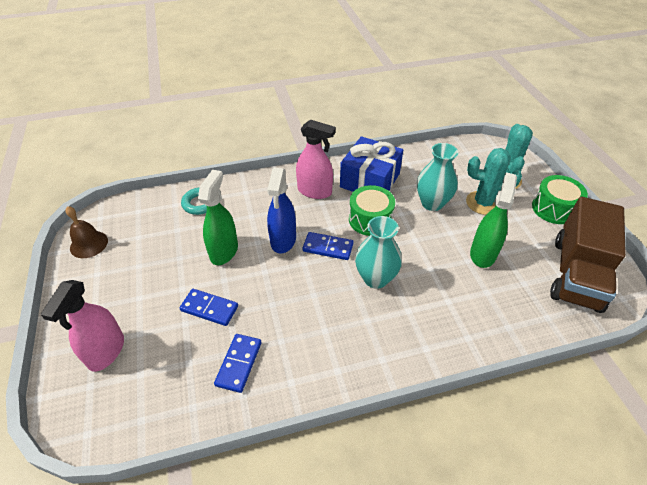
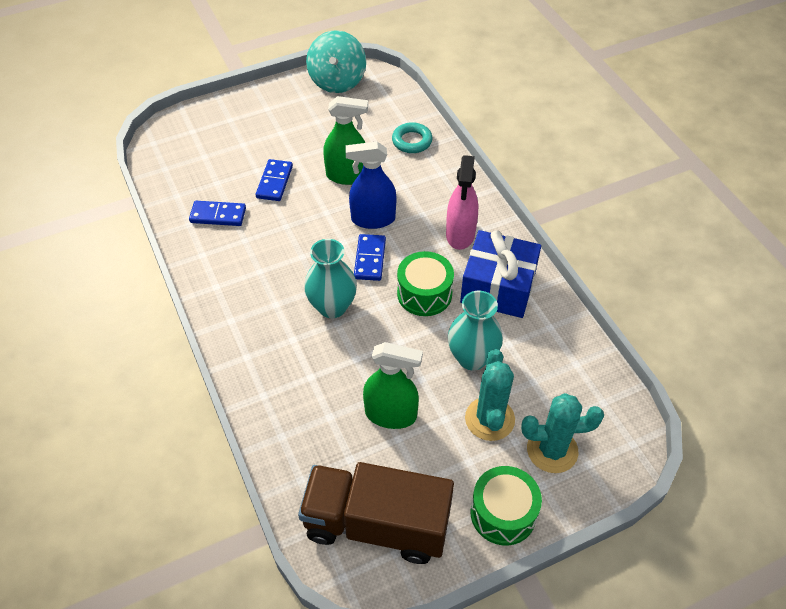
camera: 80 degrees right, 5 degrees up
pink spray bottle [41,280,124,372] -> none
brown bell [65,206,108,258] -> turquoise spinning top [306,30,366,93]

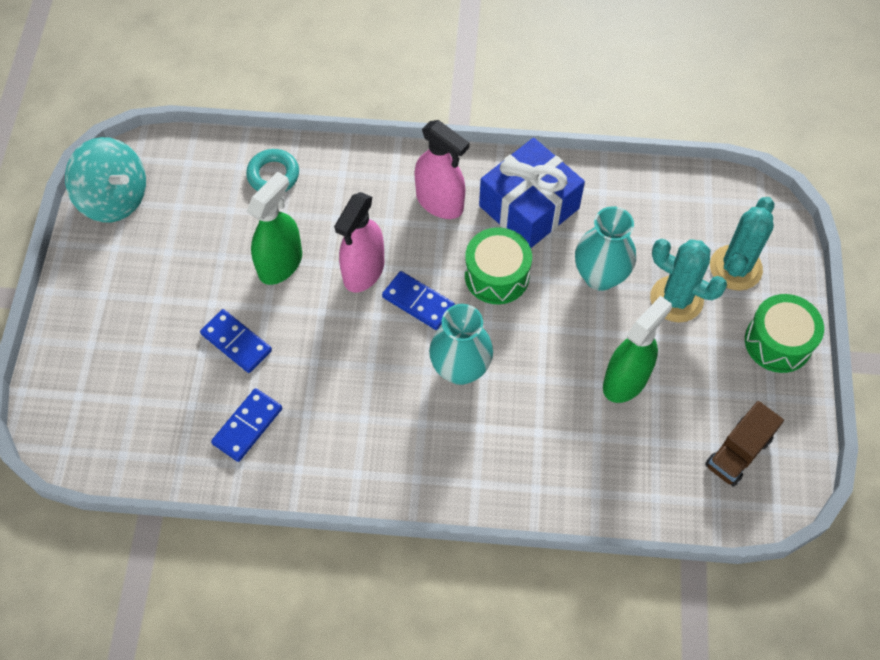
camera: 60 degrees left, 10 degrees up
brown truck [298,462,454,564] -> brown truck [705,401,784,487], size x0.53
blue spray bottle [345,142,396,229] -> pink spray bottle [334,192,385,292]

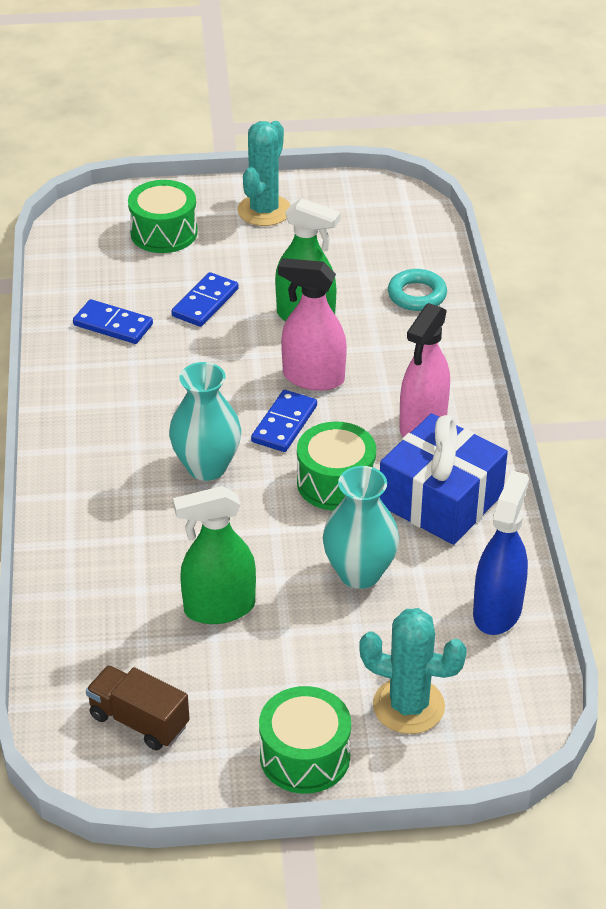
camera: 80 degrees right, 20 degrees down
turquoise spinning top [65,137,146,222] -> none
green spray bottle [603,296,672,403] -> green spray bottle turned 135 degrees clockwise [173,486,256,624]
turquoise cactus [650,239,727,322] -> turquoise cactus moved to [238,121,290,226]
none -> green drum [128,180,198,253]
none -> blue spray bottle [473,471,529,635]

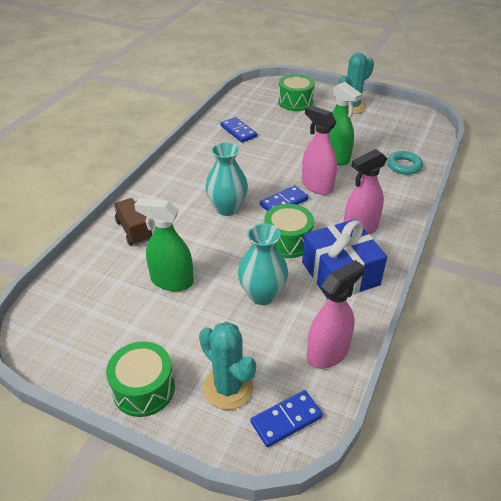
camera: 30 degrees right, 0 degrees up
brown truck [86,665,189,750] -> brown truck moved to [114,198,153,246]
blue domino [171,272,239,327] -> blue domino moved to [251,390,323,447]
blue spray bottle [473,471,529,635] -> pink spray bottle [307,260,365,369]

